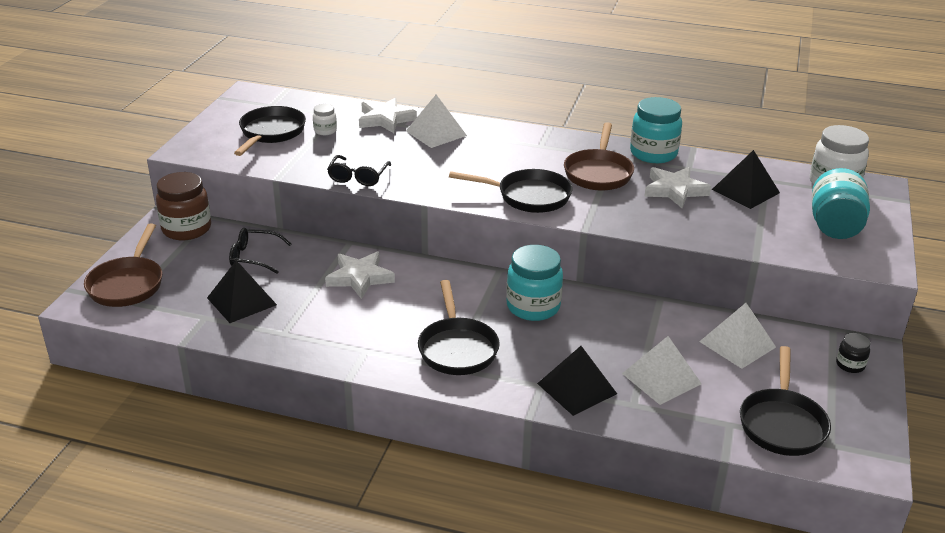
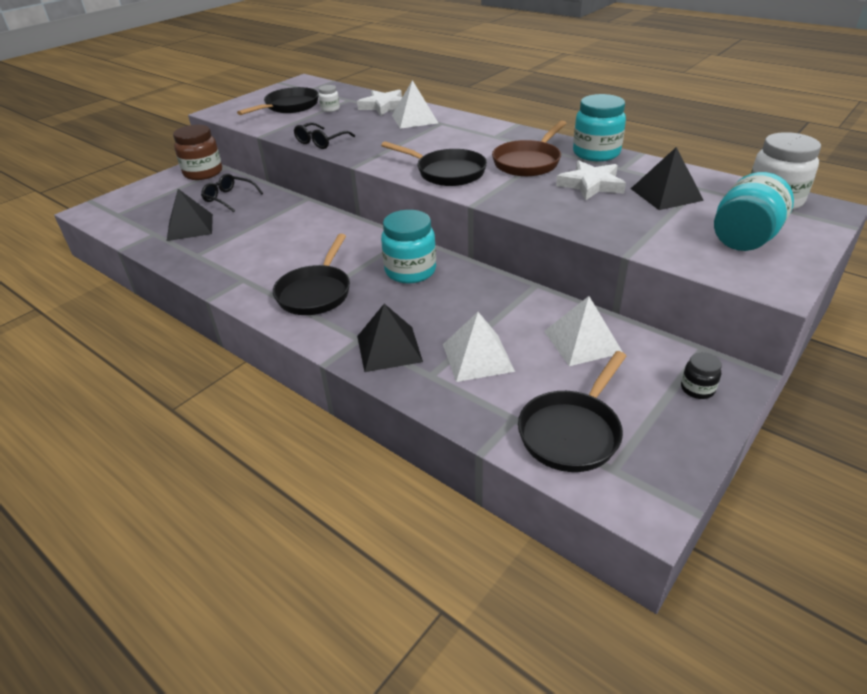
camera: 25 degrees right, 5 degrees up
brown pan [84,223,162,307] -> none
white star [325,251,395,299] -> none

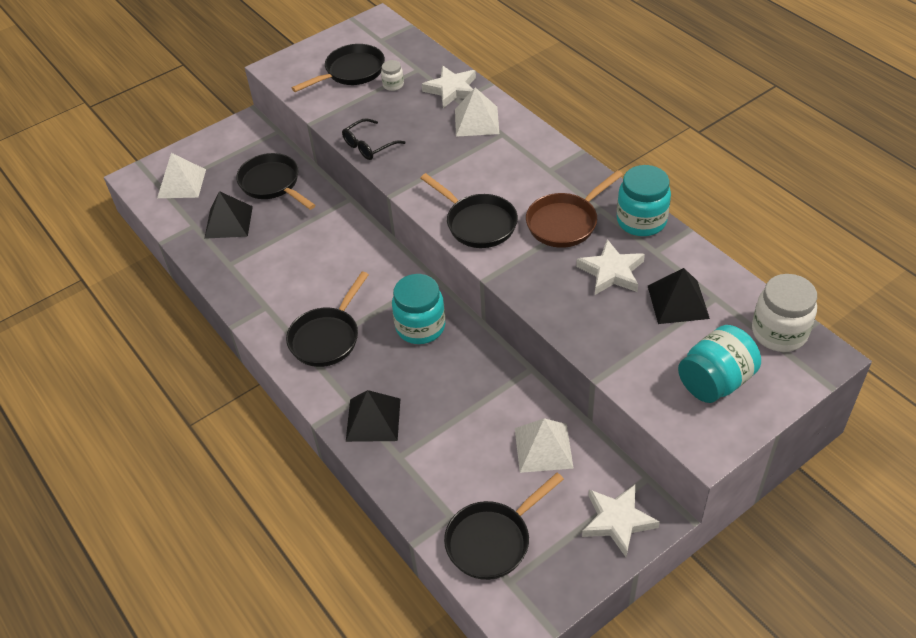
camera: 15 degrees right, 10 degrees up
brown jar [173,125,222,180] -> none
black glasses [201,173,263,212] -> black pan [236,153,316,210]
white pyramid [443,312,515,382] -> white pyramid moved to [157,153,206,198]
black jar [681,352,722,399] -> white star [582,485,660,557]

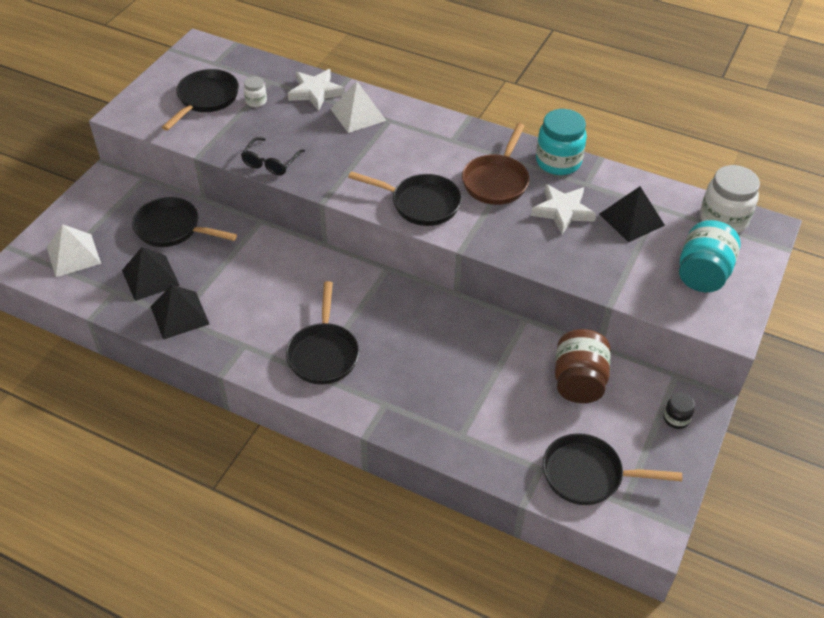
camera: 30 degrees left, 0 degrees up
black pyramid [346,390,400,442] -> black pyramid moved to [150,285,209,340]
turquoise jar [392,274,445,344] -> none
black pan [444,473,564,580] -> black pan turned 75 degrees clockwise [543,433,682,505]
white pyramid [515,418,574,473] -> brown jar [555,329,611,403]
white star [582,485,660,557] -> black jar [664,393,695,429]

